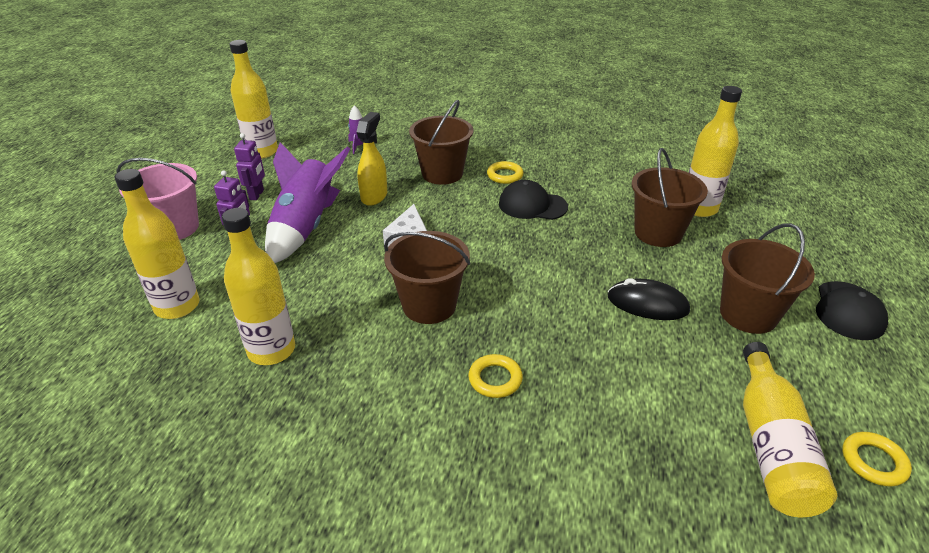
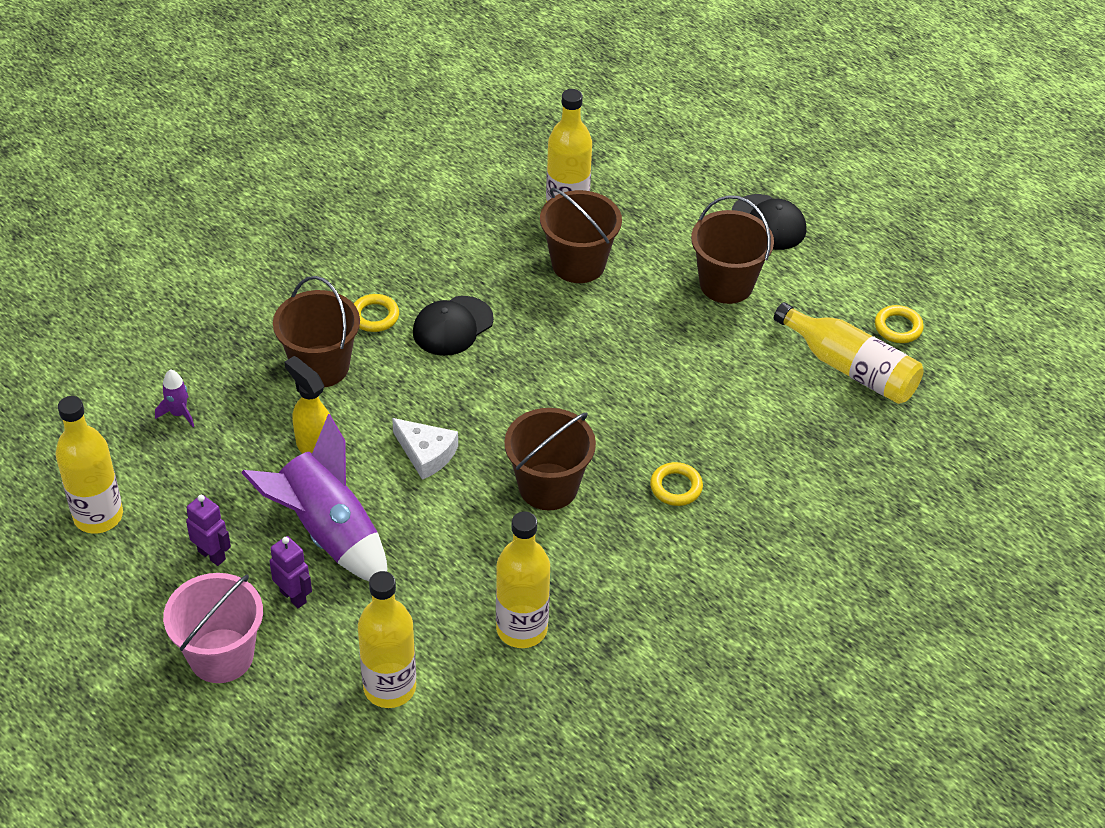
camera: 60 degrees left, 10 degrees up
black mouse [608,278,690,320] -> none

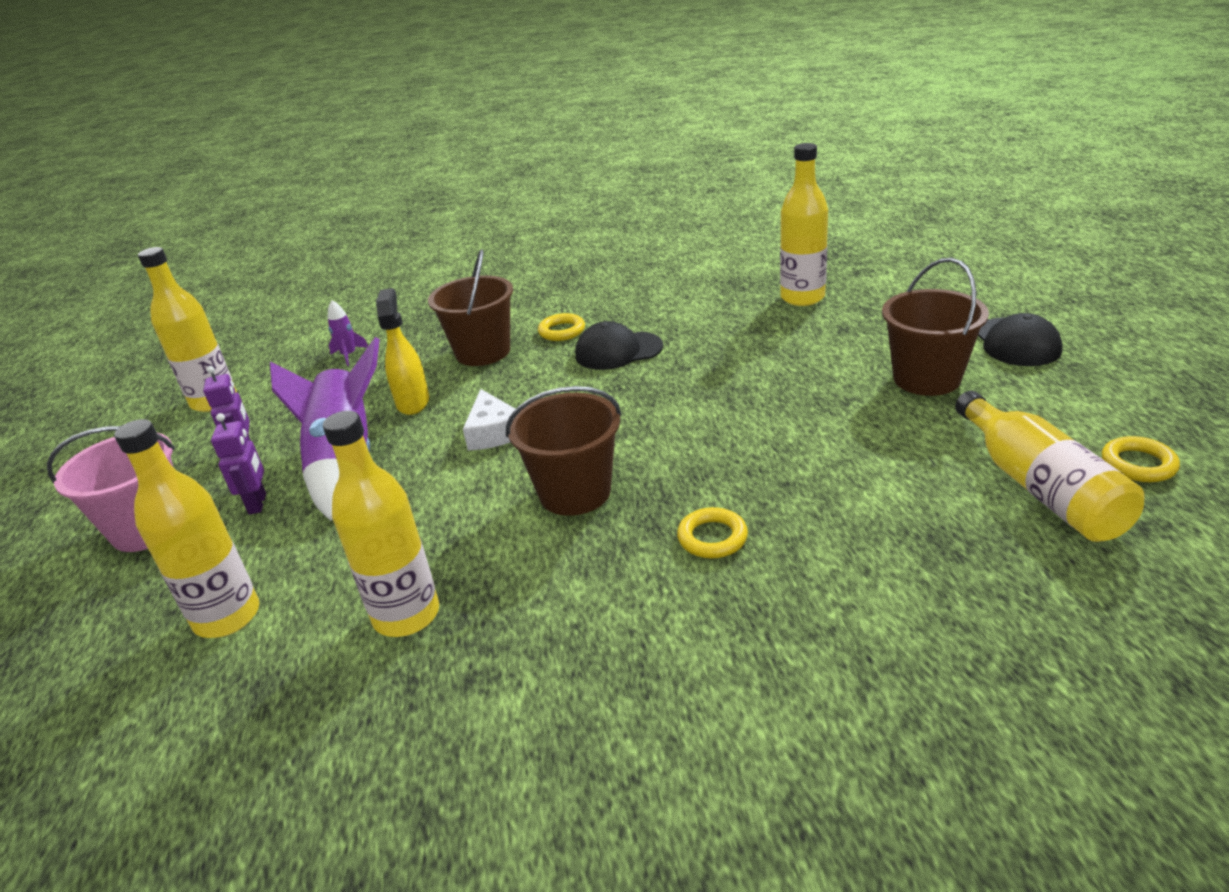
camera: 40 degrees right, 15 degrees down
brown bucket [540,187,622,283] -> none

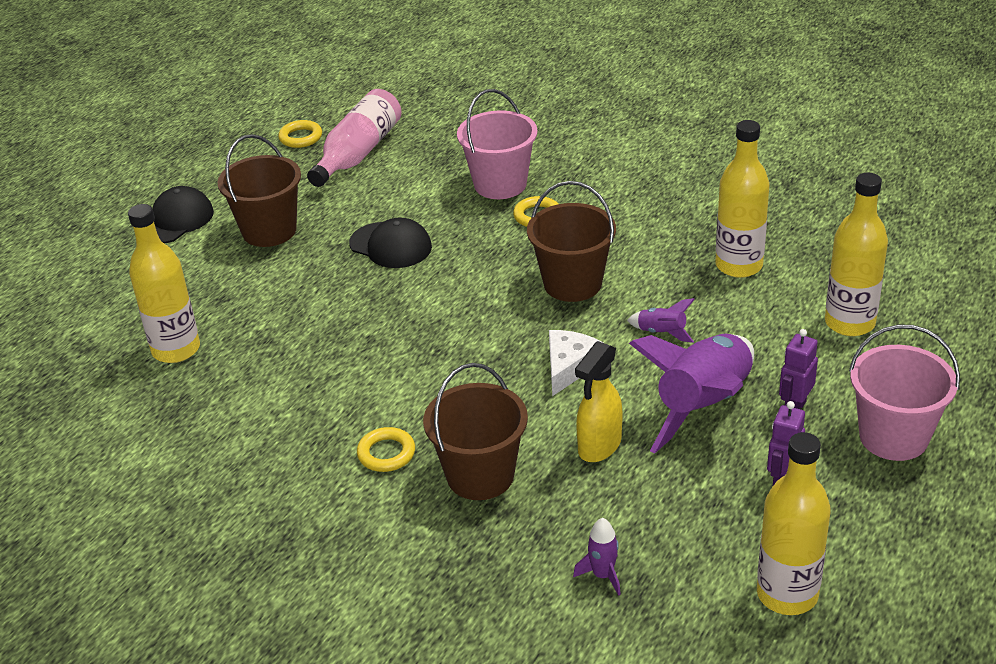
camera: 140 degrees left, 5 degrees up
black cap [575,321,663,370] -> black cap moved to [349,218,432,268]
yellow bottle [955,391,1145,542] -> pink bottle [307,89,402,187]
none -> pink bucket [457,89,538,199]
none -> purple rocket [627,298,695,343]

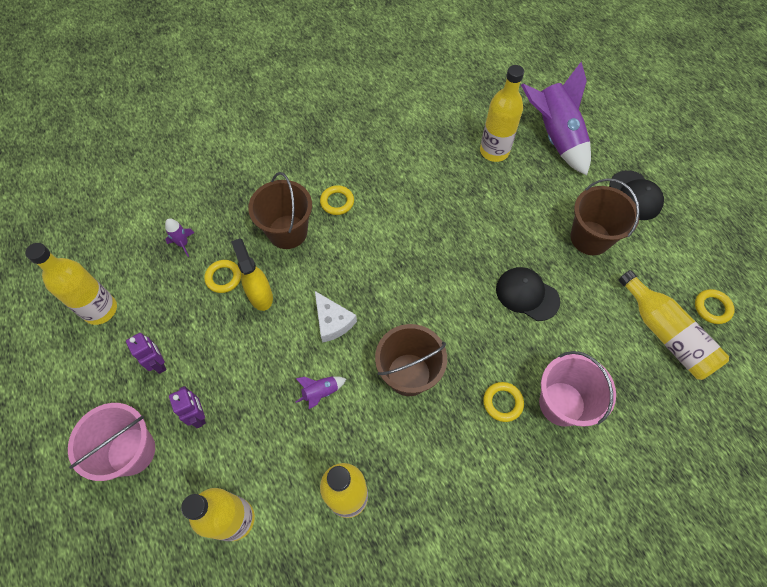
camera: 120 degrees right, 25 degrees up
pink bottle [307,89,402,187] -> yellow bottle [618,270,729,380]
black cap [349,218,432,268] -> black cap turned 60 degrees clockwise [496,267,560,321]
purple rocket [629,334,754,454] -> purple rocket moved to [521,62,591,175]
none -> yellow ring [204,260,241,293]

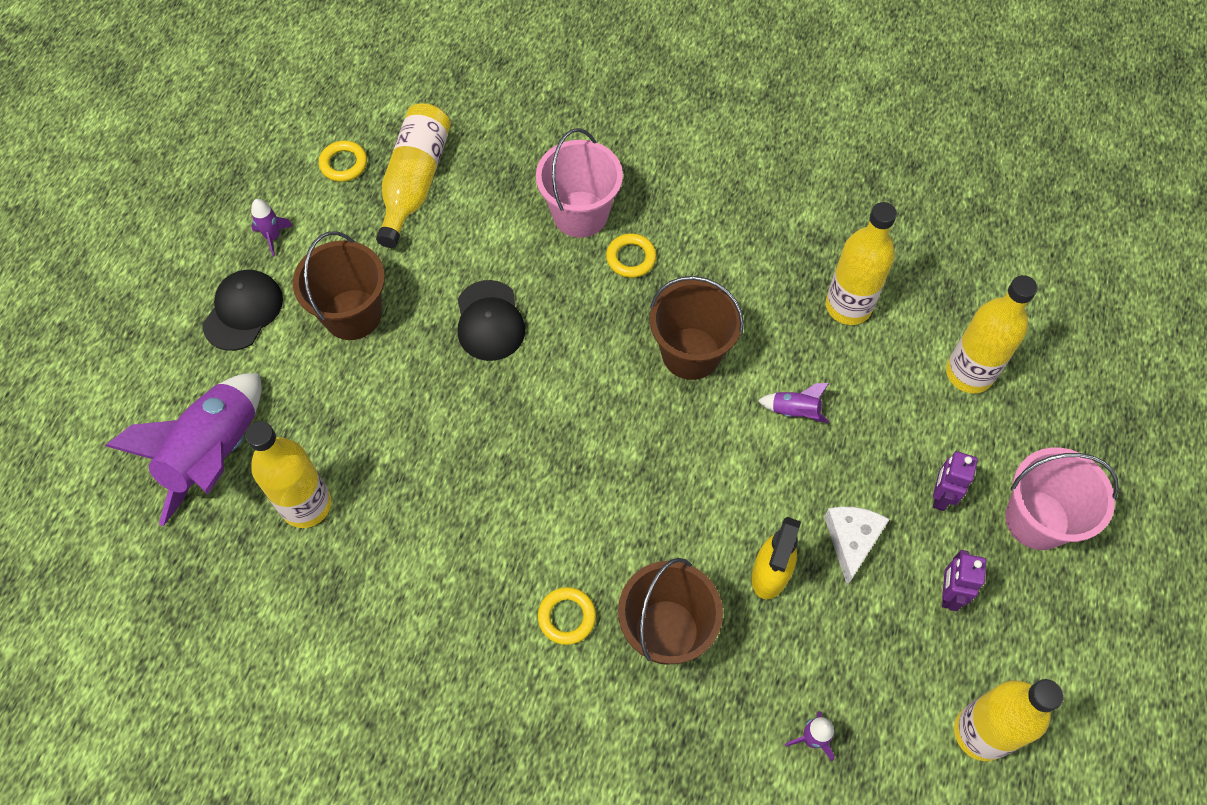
camera: 135 degrees left, 0 degrees up
yellow ring [204,260,241,293] -> none
white cheese [315,291,357,343] -> white cheese moved to [824,507,890,586]
none -> purple rocket [251,199,293,256]

